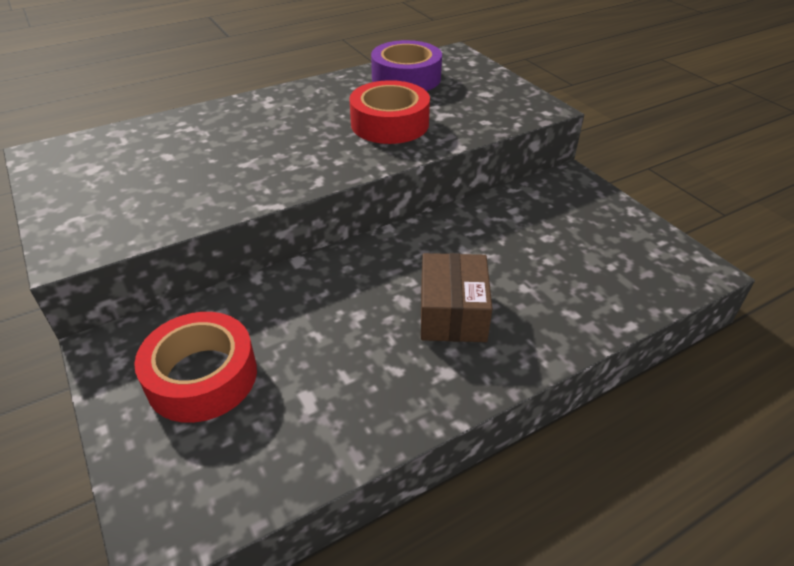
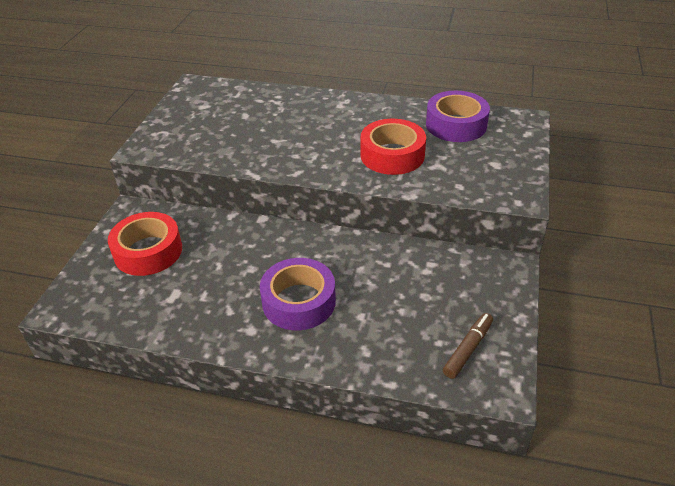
camera: 45 degrees right, 0 degrees up
brown box [421,253,492,342] -> purple tape [260,258,336,330]
none -> brown marker [443,313,493,379]

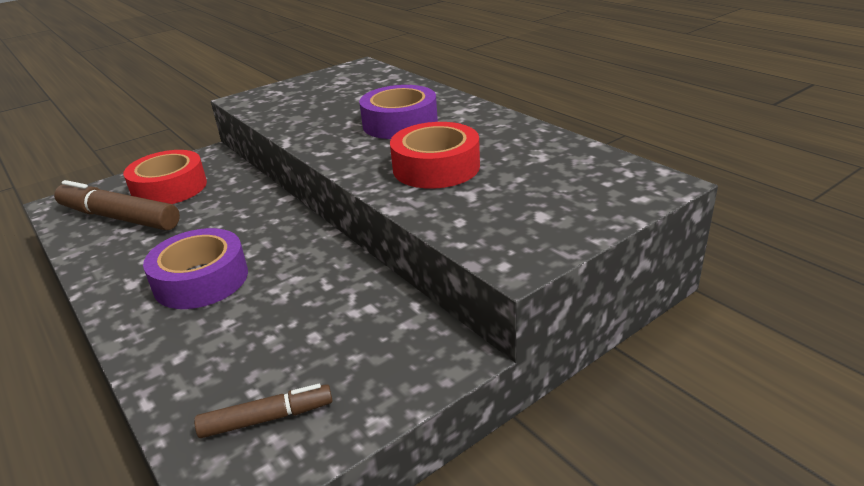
camera: 40 degrees right, 10 degrees down
purple tape [426,91,490,142] -> purple tape moved to [359,85,438,139]
none -> brown marker [54,180,180,230]

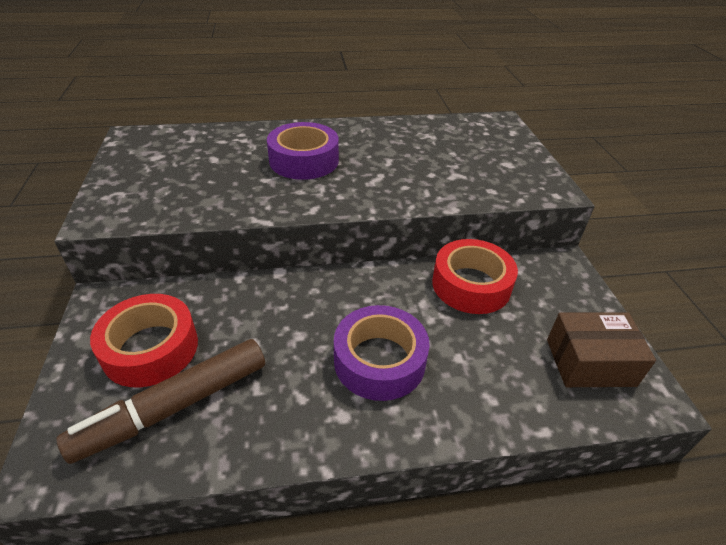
camera: 65 degrees left, 10 degrees up
brown marker [194,384,333,438] -> brown box [547,313,656,387]
red tape [390,122,480,189] -> red tape moved to [432,239,518,314]

